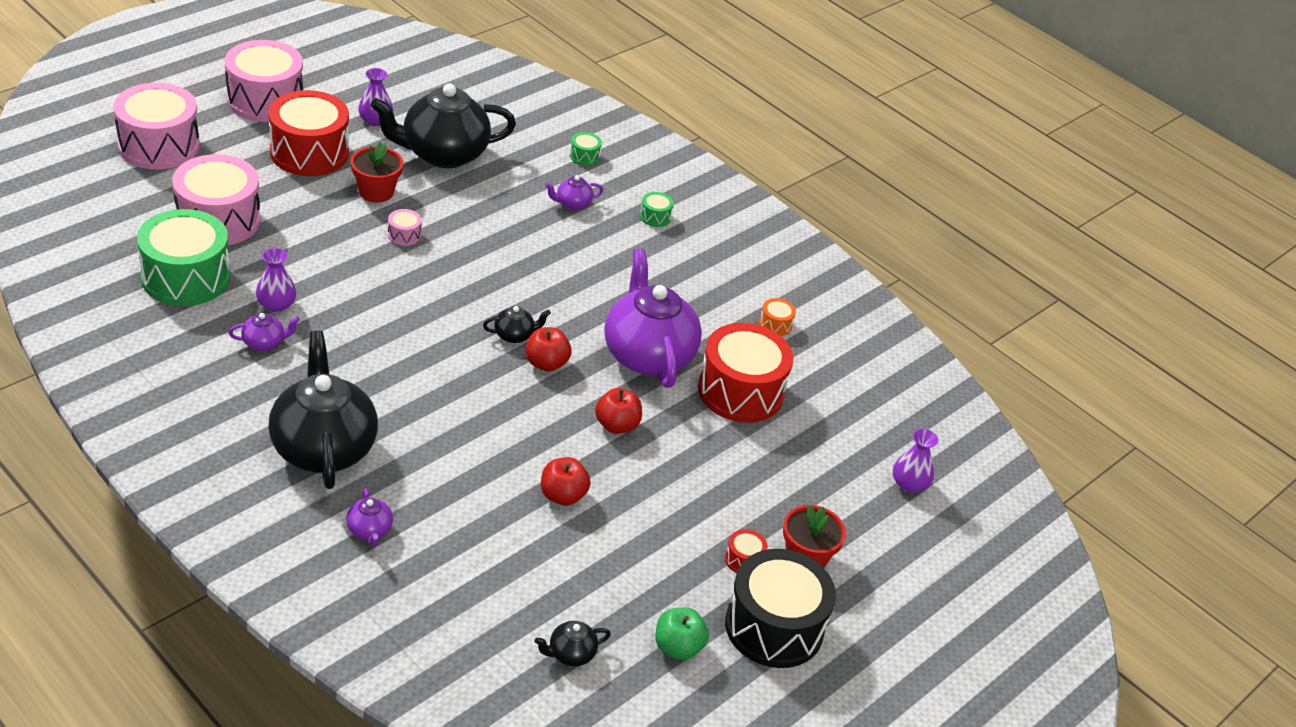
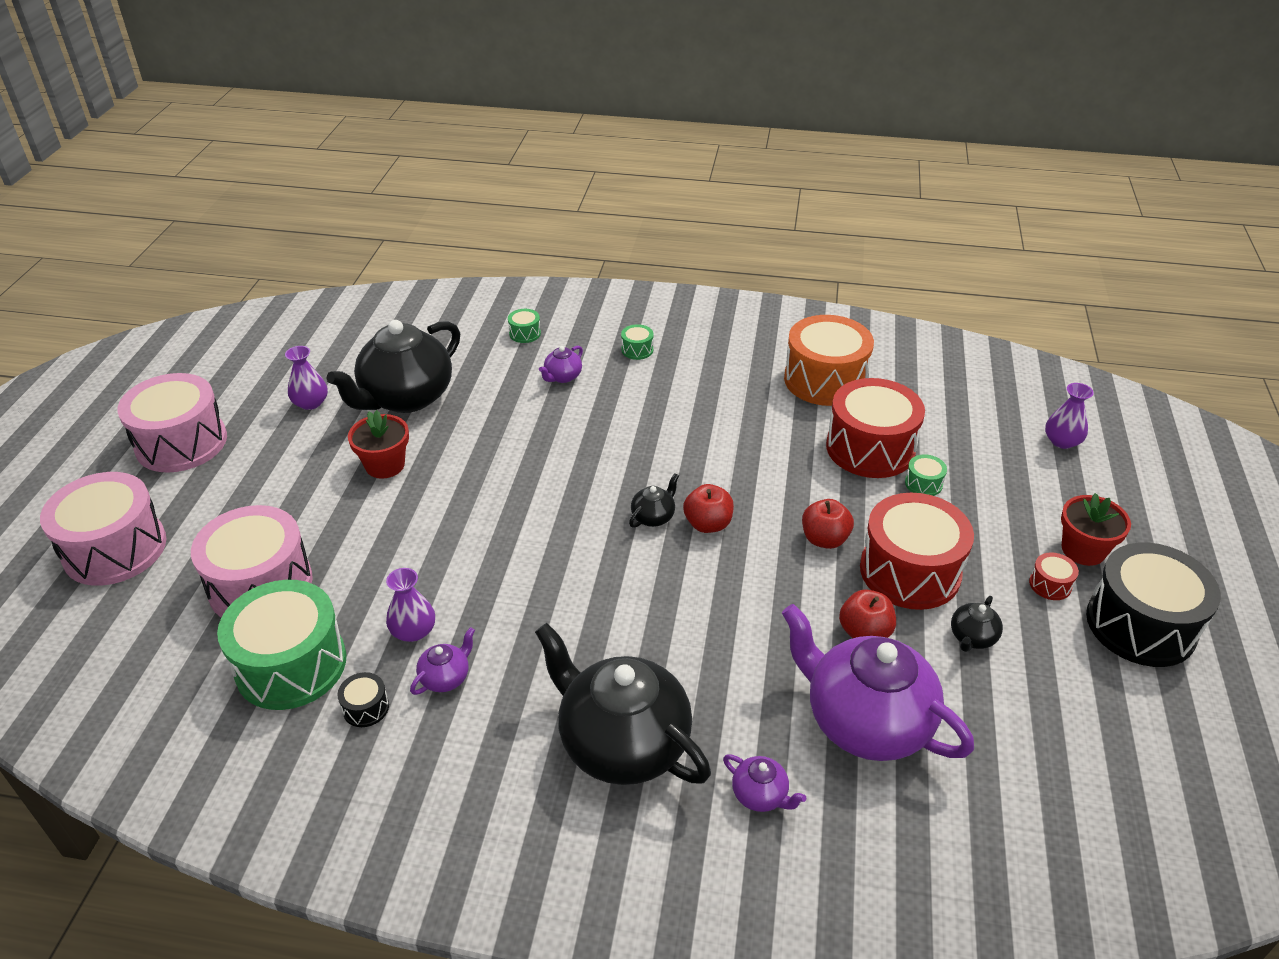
camera: 30 degrees left, 0 degrees up
red drum [268,90,349,176] -> red drum moved to [860,493,974,610]
pink drum [388,209,422,246] -> none
black teapot [534,621,611,666] -> black teapot moved to [951,596,1003,652]
purple teapot [604,248,702,388] -> purple teapot moved to [782,604,974,761]
green apple [655,607,709,660] -> none
orange drum [759,298,796,336] -> orange drum [784,315,874,406], size x2.46
none -> black drum [337,672,389,727]
none -> green drum [905,454,947,496]

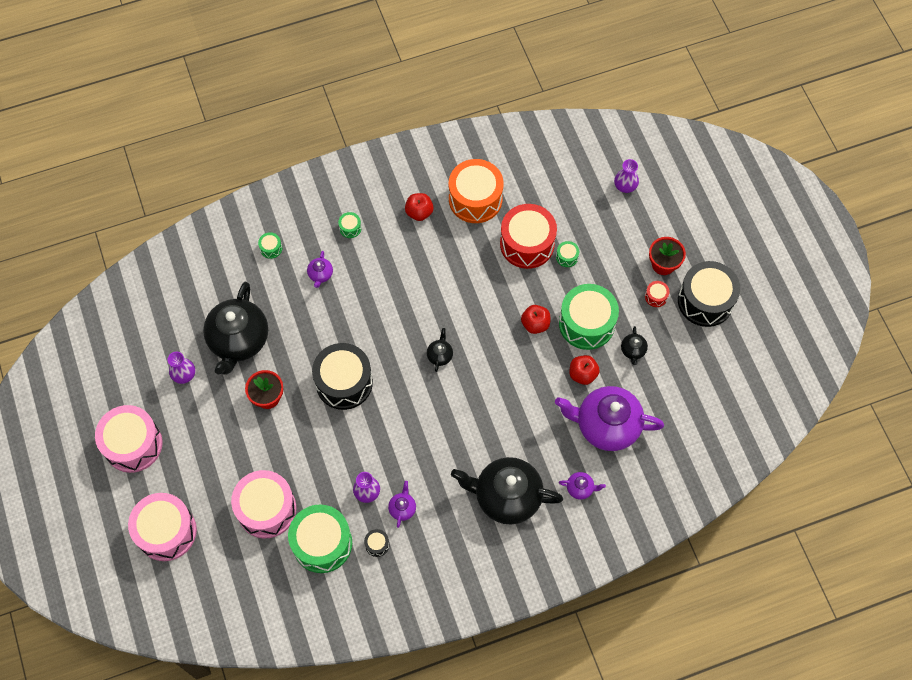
camera: 30 degrees left, 25 degrees up
red apple [683,484,734,533] -> red apple moved to [405,193,434,221]
red drum [860,493,974,610] -> green drum [559,284,619,350]
none -> black drum [312,343,373,410]

